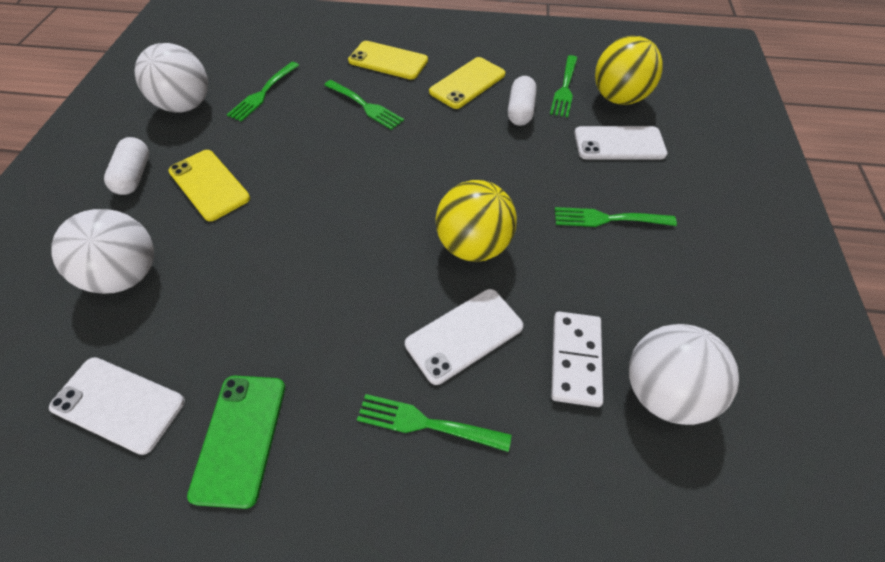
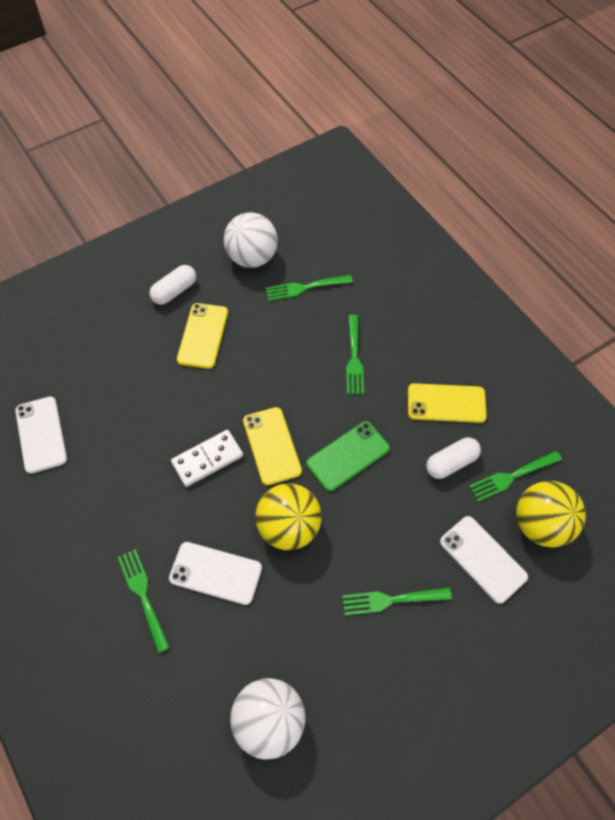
camera: 50 degrees right, 5 degrees up
white ball [51,209,154,294] -> none
green phone [187,376,285,509] -> green phone moved to [306,421,390,492]
yellow phone [348,41,428,80] -> yellow phone moved to [243,407,302,485]
white domino [551,311,603,407] -> white domino moved to [171,430,243,487]
green fork [555,207,677,227] -> green fork turned 60 degrees counterclockwise [342,588,452,615]

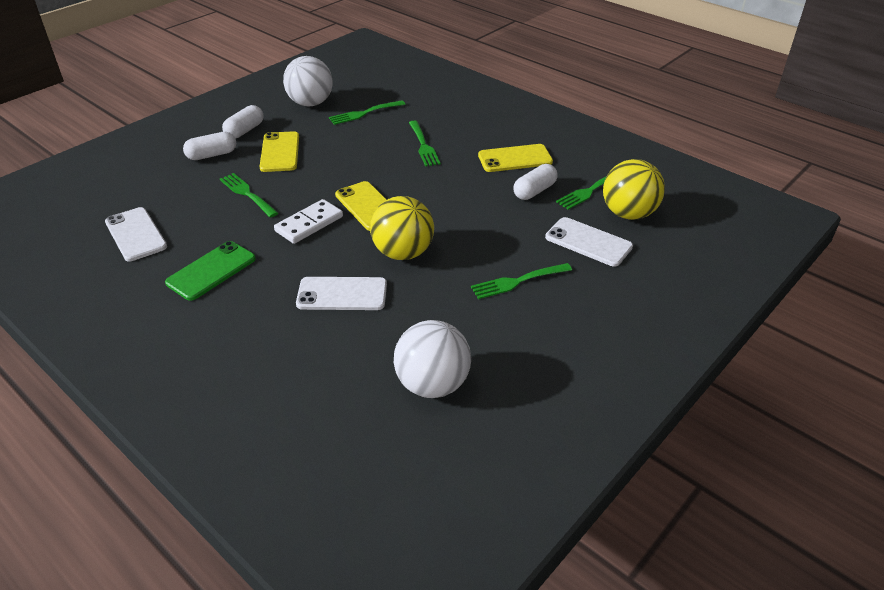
camera: 15 degrees left, 20 degrees down
green fork [118,549,170,653] -> green fork moved to [220,173,278,218]
green phone [306,421,390,492] -> green phone moved to [165,241,256,301]
none -> white capsule [183,132,236,160]

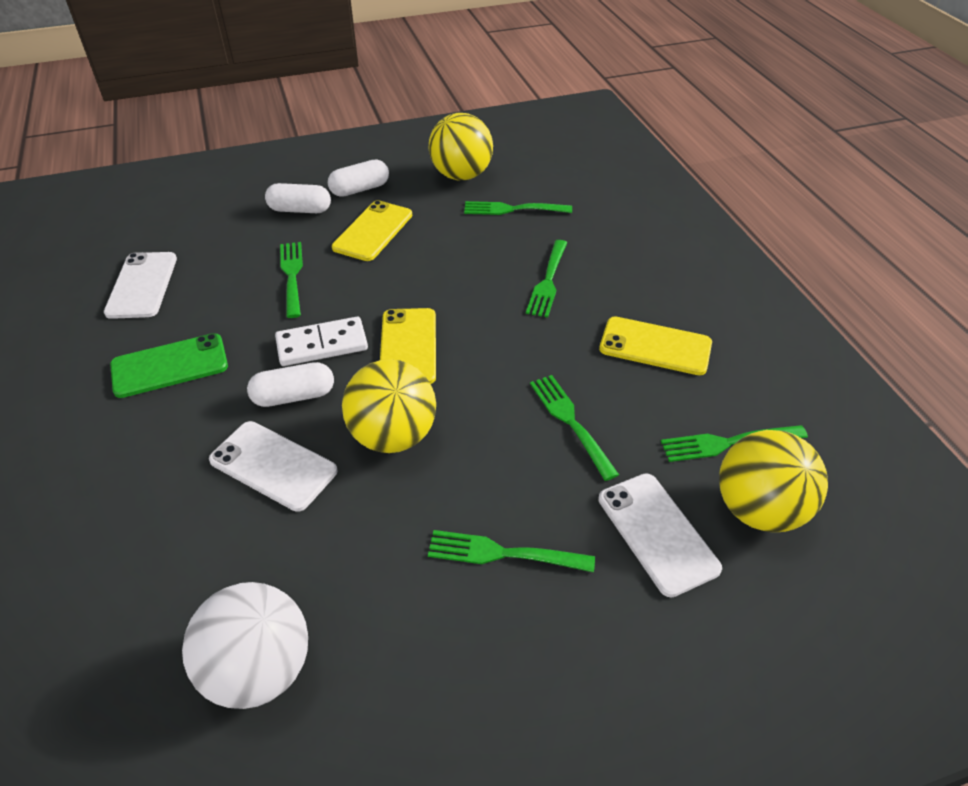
camera: 30 degrees right, 5 degrees up
white ball [283,56,333,107] -> yellow ball [429,113,493,180]
white capsule [513,164,558,200] -> white capsule moved to [247,362,334,407]
none -> green fork [530,375,619,481]

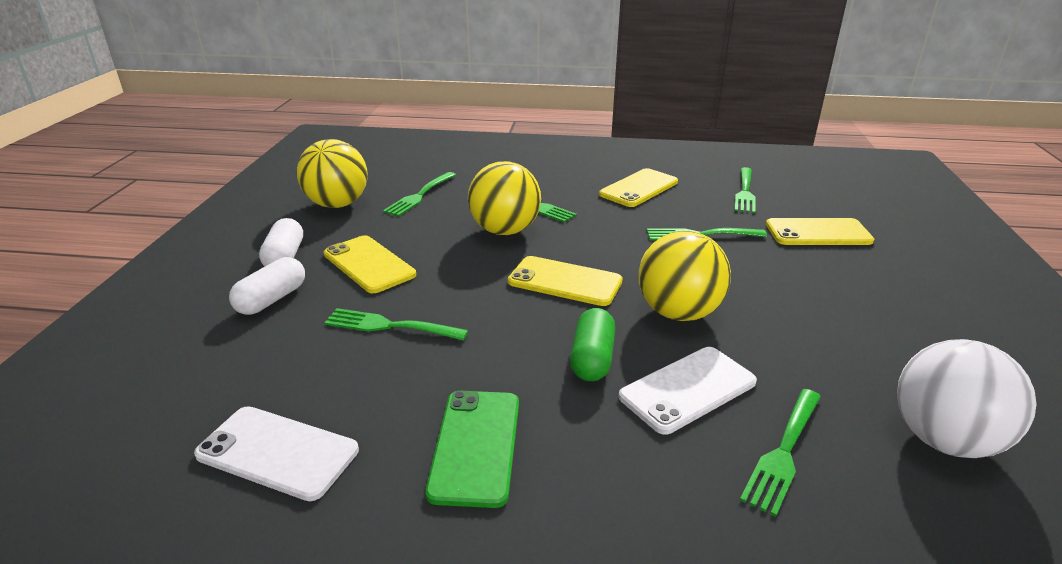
camera: 65 degrees left, 15 degrees down
white capsule [247,362,334,407] -> green capsule [570,308,615,381]
white domino [275,317,368,366] -> none
green fork [428,530,595,572] -> green fork moved to [740,389,821,517]
white phone [598,473,722,598] -> yellow phone [766,218,874,245]
yellow ball [719,430,828,532] -> yellow ball moved to [468,161,541,235]

